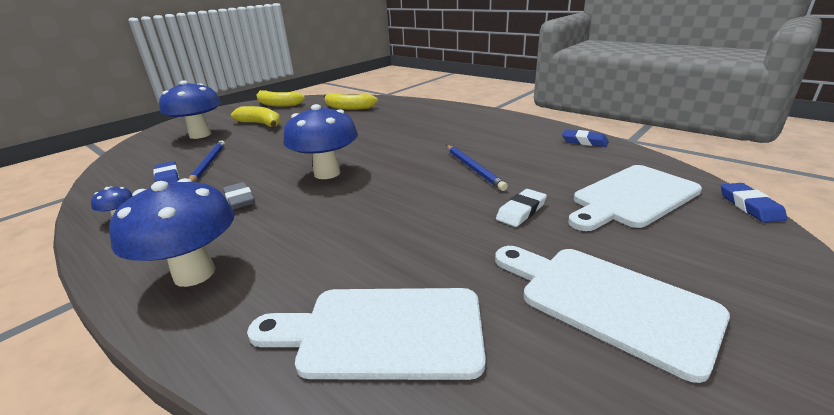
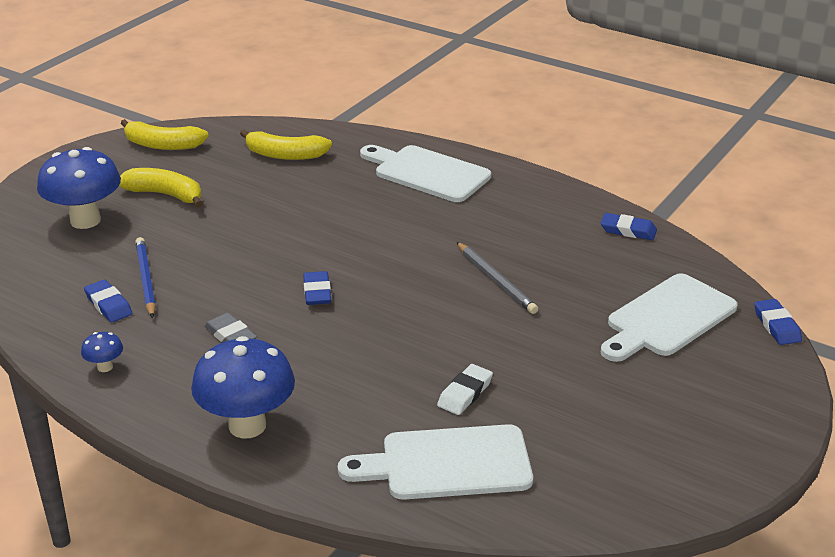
camera: 10 degrees left, 5 degrees up
blue mushroom [283,104,358,179] -> blue eraser [303,271,331,305]
blue pencil [446,145,508,191] -> grey pencil [457,242,538,314]
white cutting board [495,246,730,383] -> white cutting board moved to [360,145,491,202]
white eraser [496,189,547,227] -> white eraser moved to [437,364,493,415]

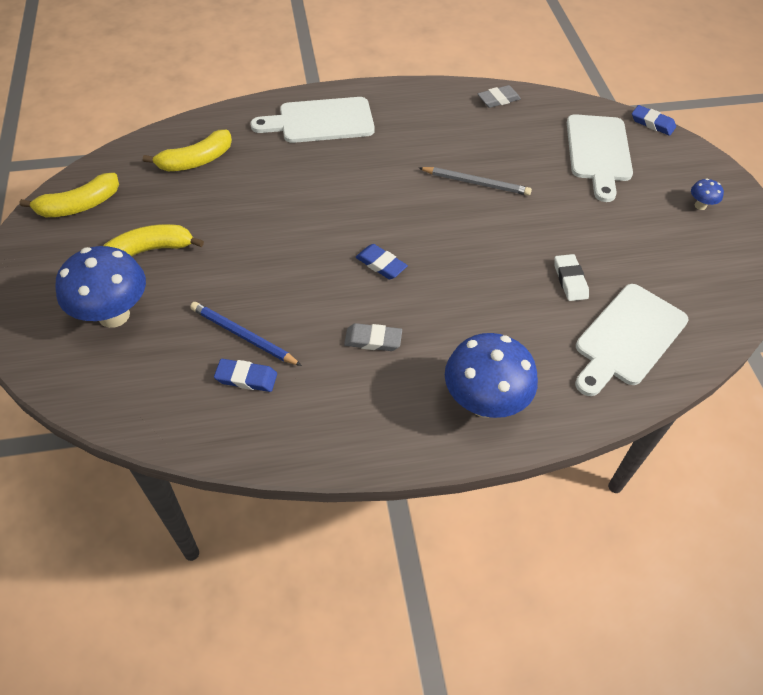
camera: 45 degrees left, 20 degrees up
blue mushroom [81,332,123,372] -> blue mushroom moved to [691,178,724,210]
blue eraser [601,213,657,240] -> grey eraser [478,85,521,108]

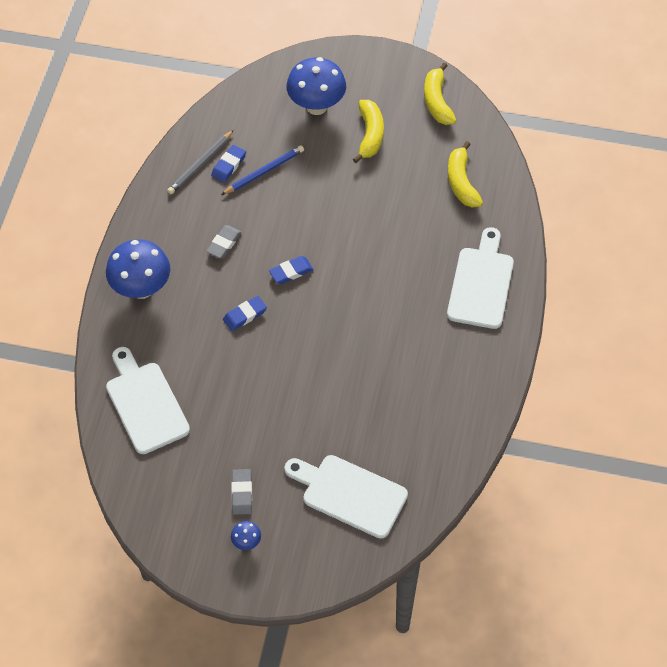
camera: 115 degrees right, 5 degrees up
grey pencil [419,167,532,196] -> grey pencil moved to [167,130,234,194]
grey eraser [478,85,521,108] -> grey eraser moved to [231,469,252,515]
white eraser [555,254,589,301] -> none
blue eraser [632,105,676,136] -> blue eraser moved to [223,296,267,331]

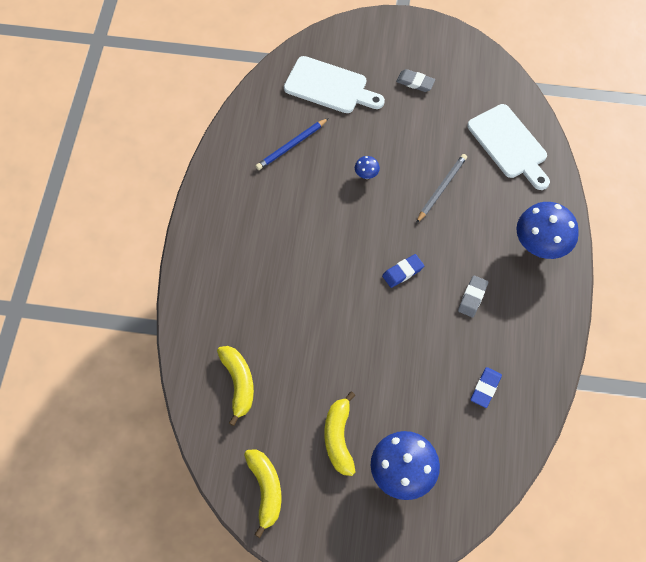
camera: 175 degrees right, 5 degrees up
grey pencil [167,130,234,194] -> grey pencil moved to [416,154,467,223]
blue pencil [221,145,304,195] -> blue pencil moved to [256,118,329,170]
blue eraser [223,296,267,331] -> none
grey eraser [231,469,252,515] -> grey eraser turned 60 degrees counterclockwise [396,69,435,92]
blue mushroom [231,521,261,550] -> blue mushroom moved to [355,156,380,179]
white cutting board [447,227,514,329] -> none

